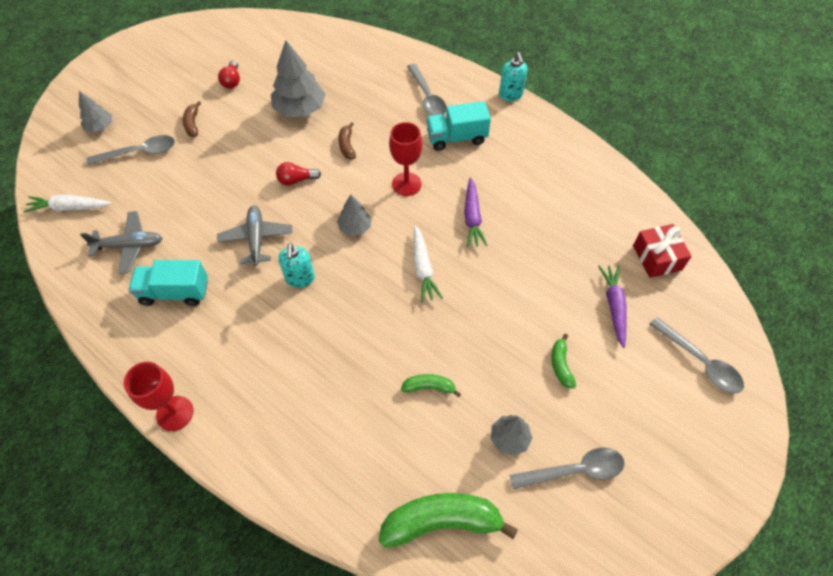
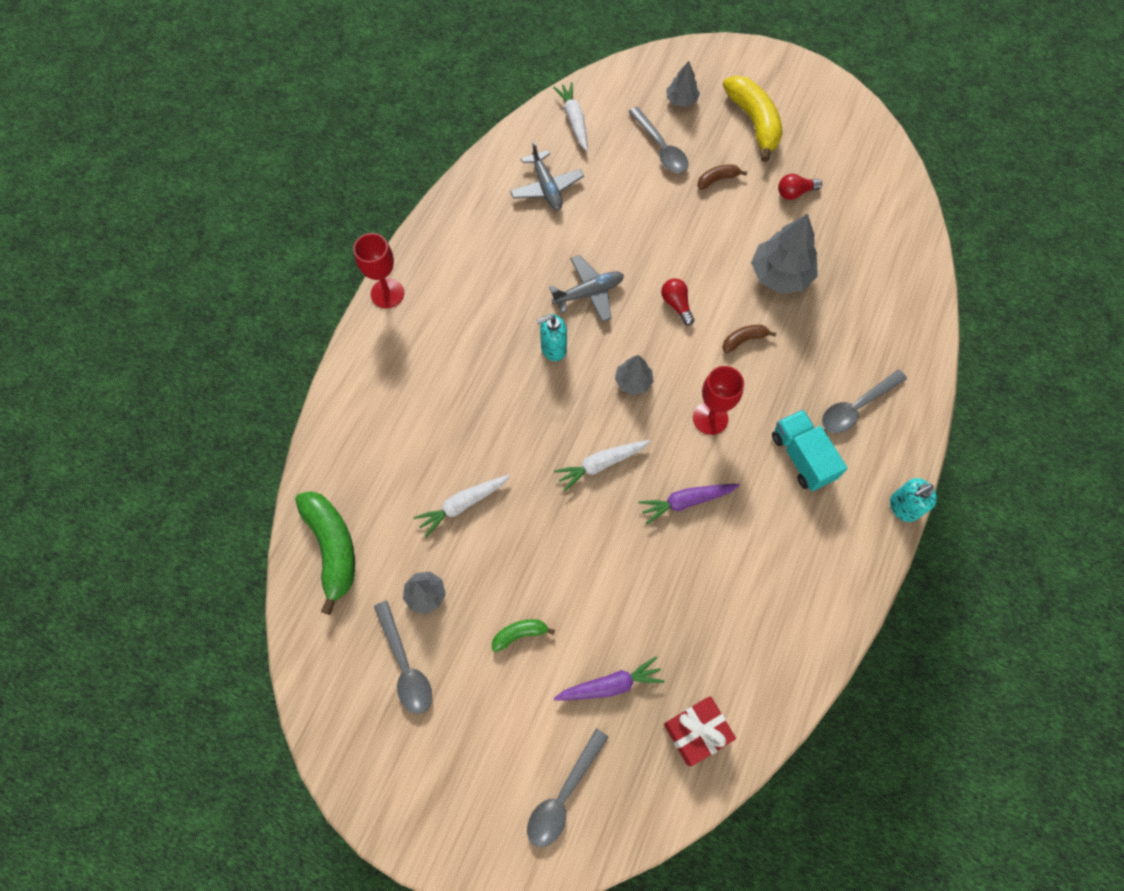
camera: 75 degrees right, 10 degrees up
turquoise truck [129,260,208,306] -> none
green banana [401,374,461,397] -> white carrot [414,475,510,537]
none -> yellow banana [723,76,783,162]

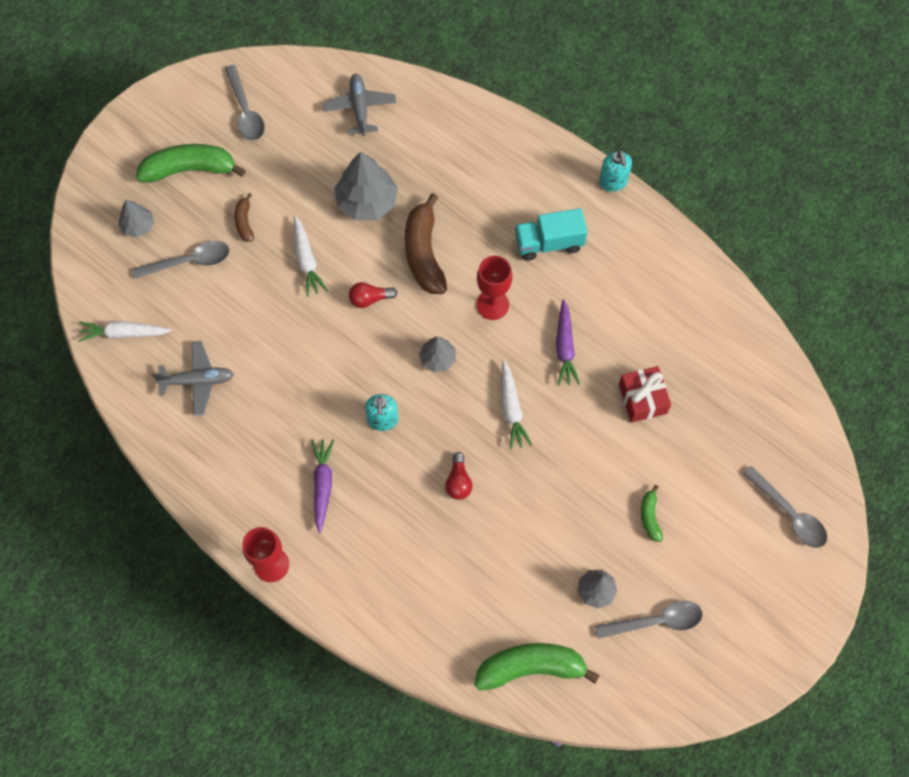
camera: 75 degrees left, 0 degrees up
white carrot [414,475,510,537] -> white carrot moved to [294,215,328,297]
grey plane [549,255,624,322] -> grey plane moved to [322,74,396,136]
purple carrot [554,656,665,700] -> purple carrot moved to [311,440,334,533]
red gift [664,696,736,766] -> red gift moved to [619,366,671,423]
brown banana [722,325,776,353] -> brown banana [405,193,447,294], size x2.04
yellow banana [723,76,783,162] -> green banana [136,144,246,182]
red light bulb [778,174,822,200] -> red light bulb moved to [445,452,472,500]
grey spoon [822,370,907,433] -> grey spoon moved to [225,65,265,141]

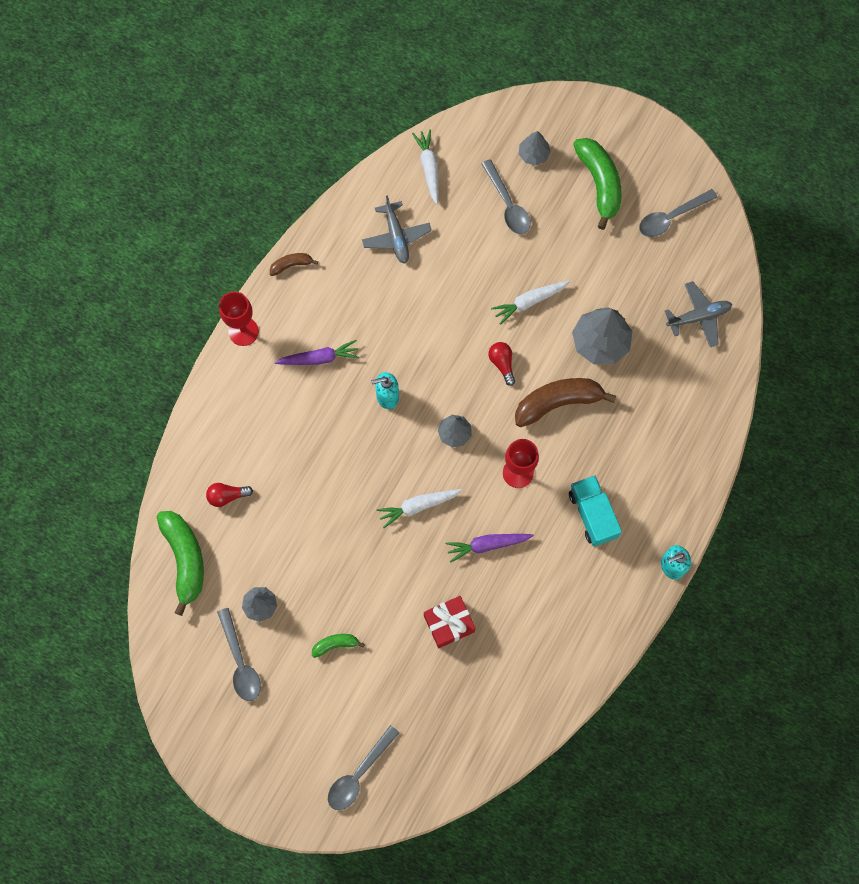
camera: 80 degrees right, 5 degrees up
brown banana [234,193,254,242] -> brown banana moved to [270,253,318,276]
red light bulb [445,452,472,500] -> red light bulb moved to [206,483,253,507]

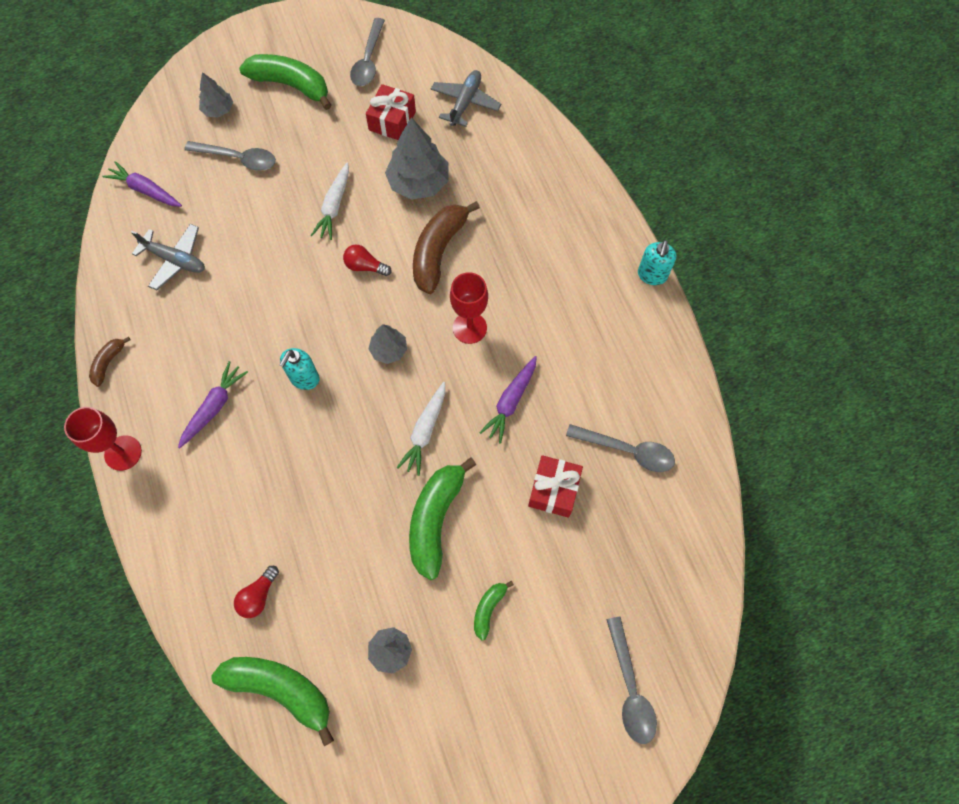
camera: 50 degrees left, 5 degrees down
grey spoon [217,608,261,701] -> grey spoon moved to [566,424,675,472]
white carrot [412,129,438,204] -> purple carrot [102,161,182,207]
turquoise truck [569,475,622,547] -> none
none -> red gift [366,84,416,140]
none -> green banana [409,457,476,580]

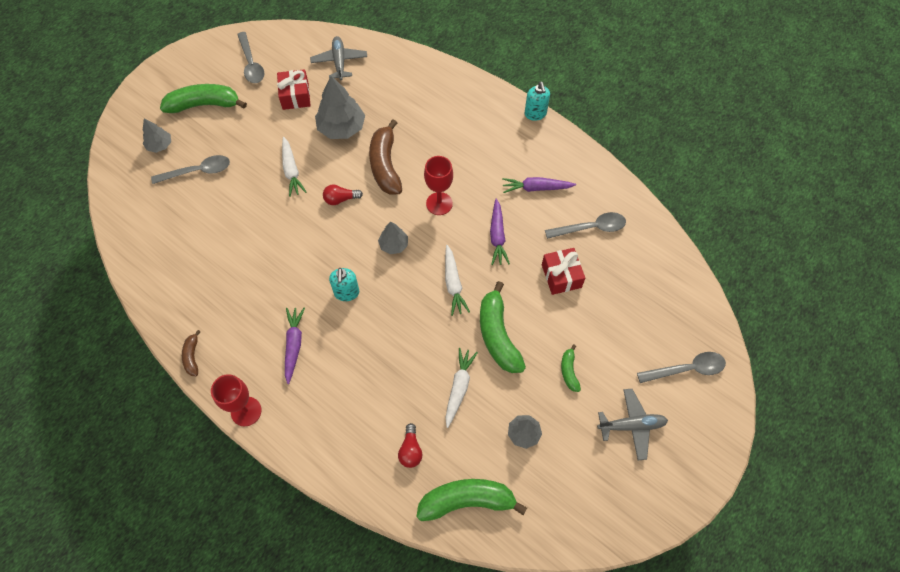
camera: 30 degrees left, 5 degrees down
purple carrot [102,161,182,207] -> purple carrot moved to [502,177,576,193]
grey plane [131,224,205,290] -> grey plane moved to [597,389,668,460]
grey spoon [606,617,657,744] -> grey spoon turned 60 degrees counterclockwise [637,352,726,383]
none -> white carrot [445,348,478,428]

